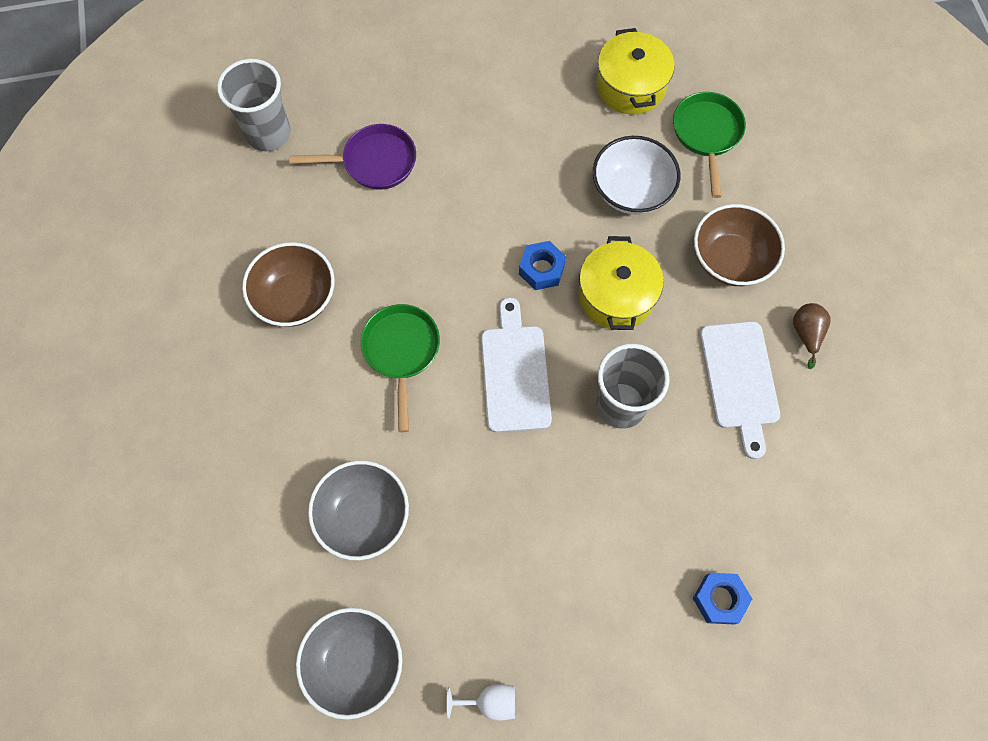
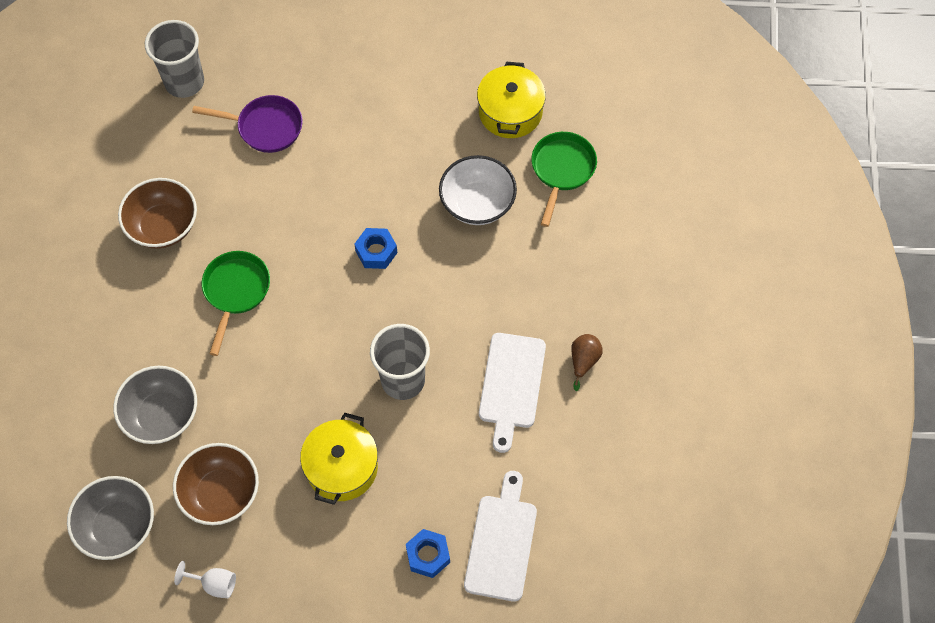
camera: 15 degrees right, 5 degrees down
white cutting board [481,298,552,433] -> white cutting board moved to [464,471,537,602]
yellow pot [578,236,664,330] -> yellow pot moved to [300,413,378,505]
brown bowl [694,204,785,286] -> brown bowl moved to [173,443,259,525]

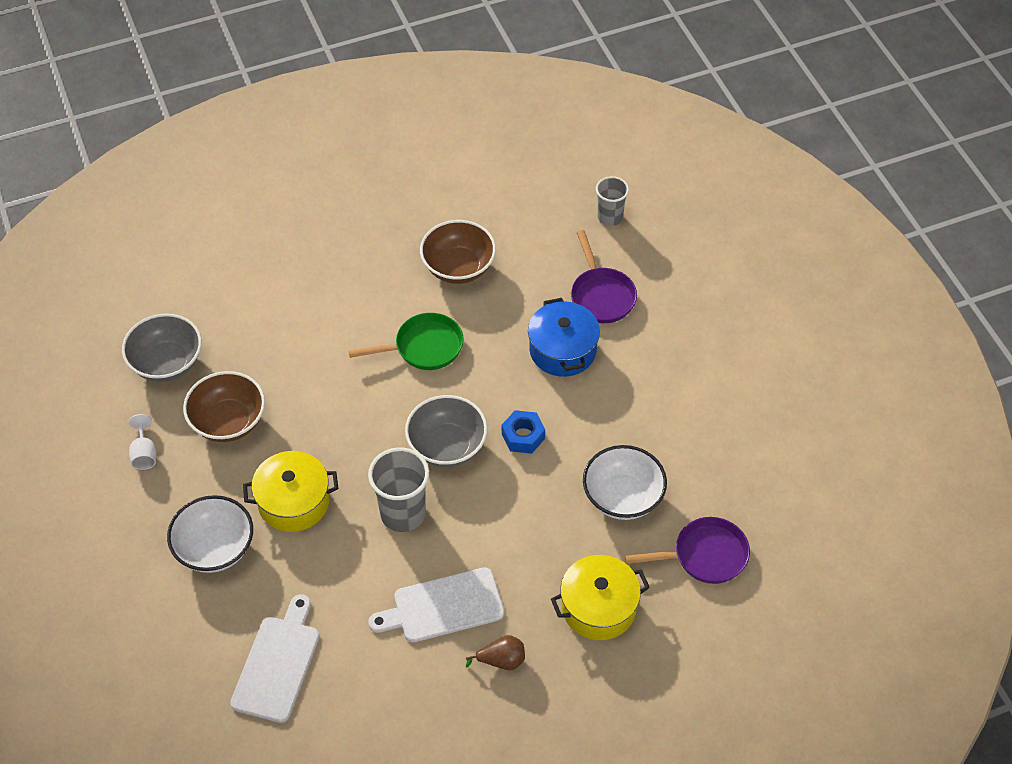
camera: 65 degrees right, 10 degrees down
grey bowl [113,366,197,444] -> grey bowl moved to [405,395,487,467]
grey cup [145,20,204,98] -> grey cup [596,176,629,226], size x0.63
blue nut [406,529,450,578] -> none
white cutting board [464,471,537,602] -> white cutting board turned 60 degrees counterclockwise [230,594,319,723]
yellow pot [477,61,546,138] -> yellow pot moved to [551,555,650,640]
green pan [532,132,597,227] -> purple pan [625,517,750,584]
none -> white bowl [167,495,253,573]
none -> blue pot [528,298,600,377]

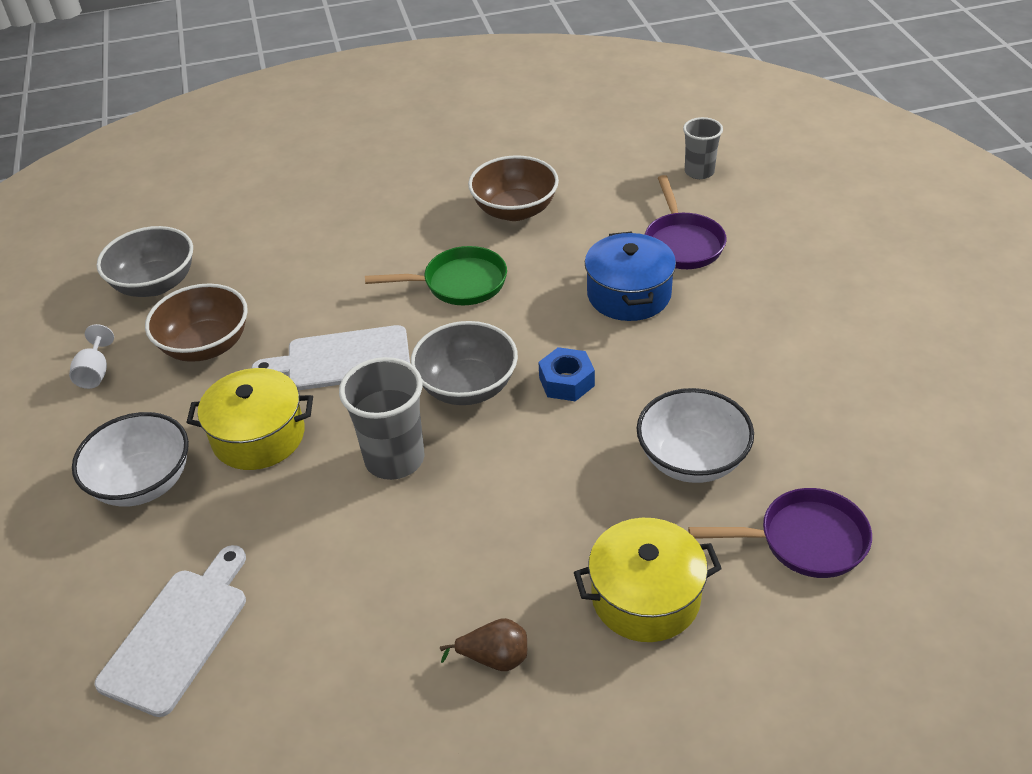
camera: 10 degrees right, 10 degrees down
white cutting board [368,567,504,642] -> white cutting board moved to [251,325,410,390]

